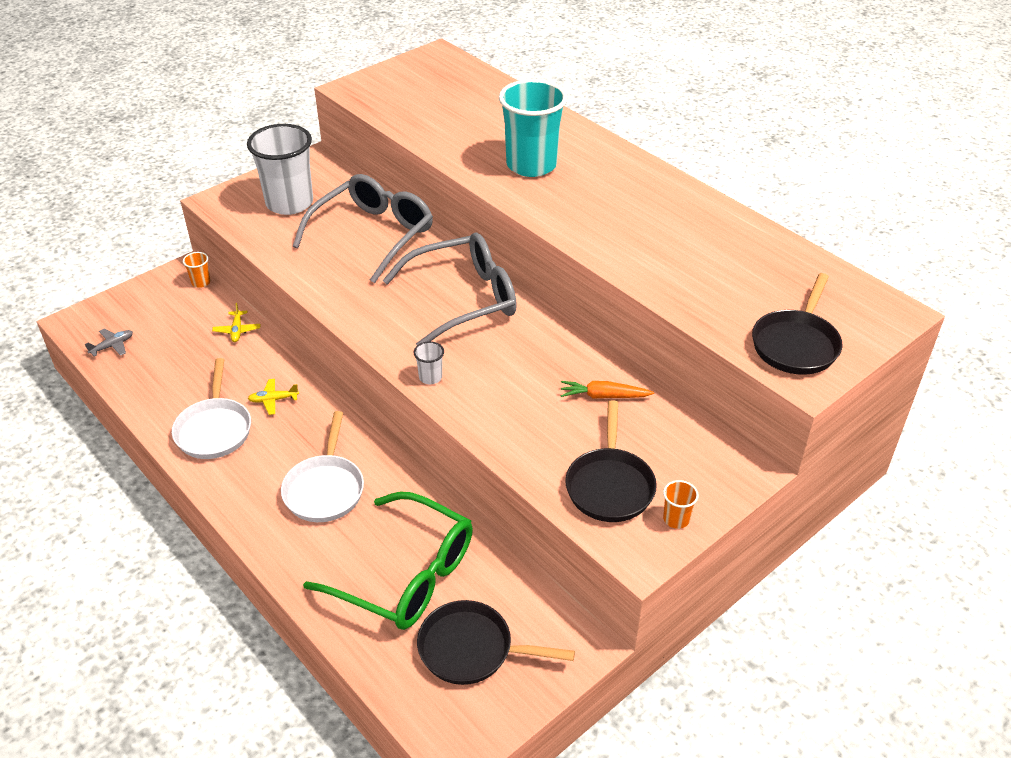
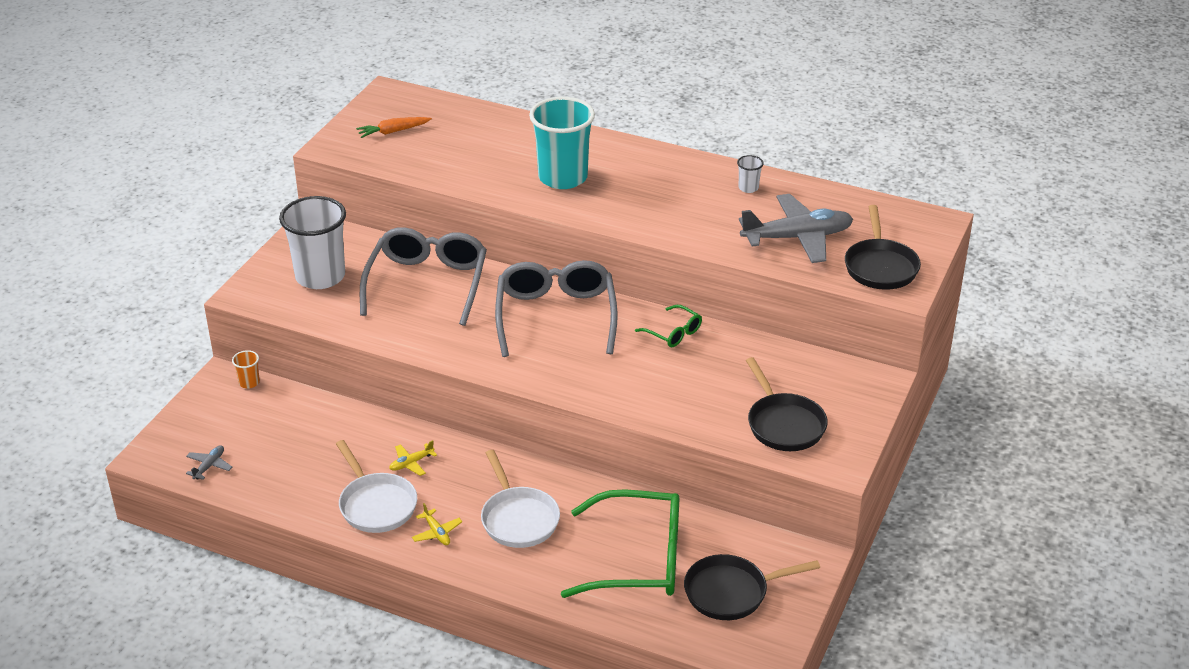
camera: 25 degrees left, 5 degrees down
yellow plane [212,303,261,342] -> yellow plane moved to [412,503,462,545]
grey glasses [382,233,517,345] -> grey glasses turned 45 degrees counterclockwise [495,260,618,357]
white cup [414,341,444,384] -> white cup moved to [737,155,764,193]
orange carrot [561,381,654,399] -> orange carrot moved to [356,117,432,138]
orange cup [663,480,699,529] -> none
none -> green glasses [635,305,702,347]
none -> grey plane [739,194,853,263]

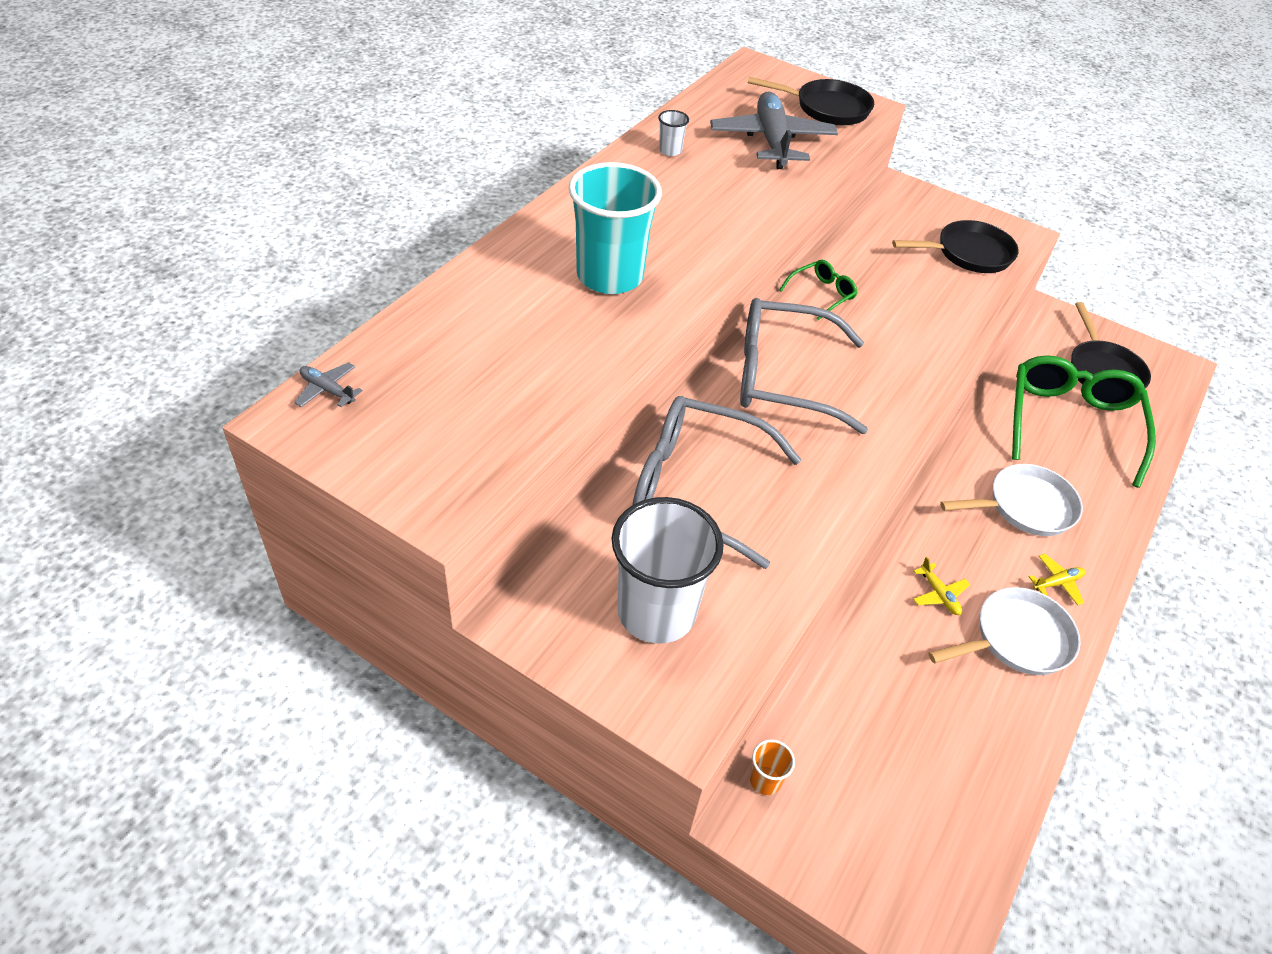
camera: 85 degrees left, 10 degrees up
grey plane [186,445,232,480] -> grey plane moved to [294,362,363,407]
orange carrot [356,117,432,138] -> none

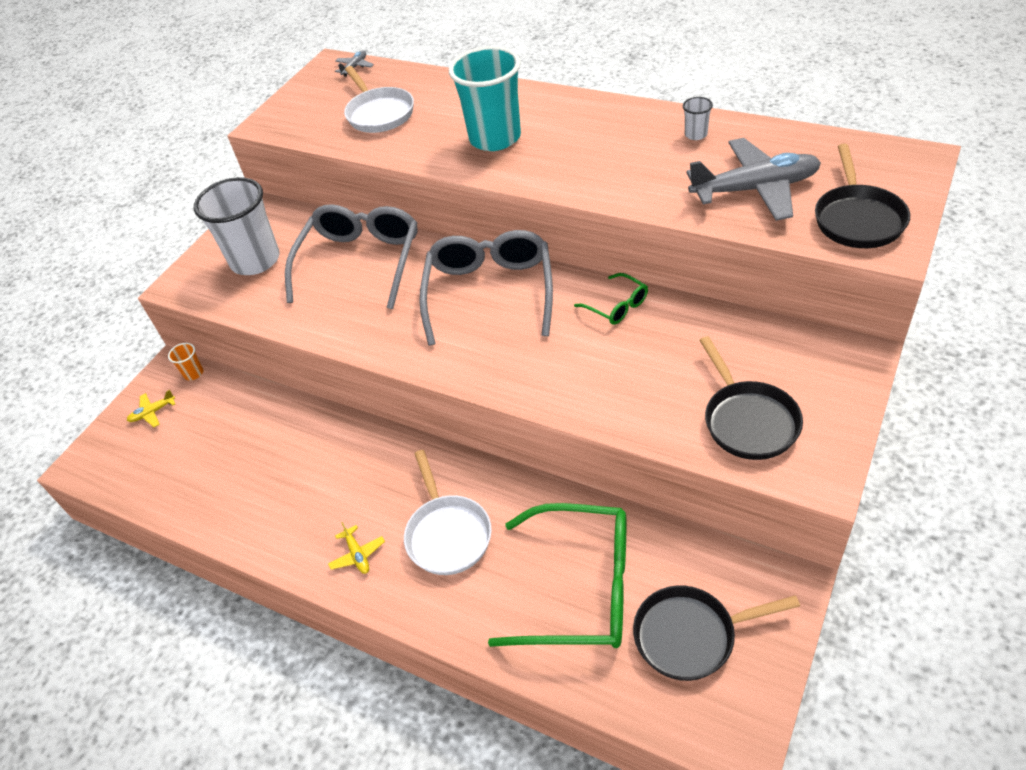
camera: 95 degrees right, 0 degrees up
yellow plane [913,557,970,615] -> yellow plane moved to [127,390,175,427]
white pan [929,587,1080,675] -> white pan moved to [344,66,414,133]

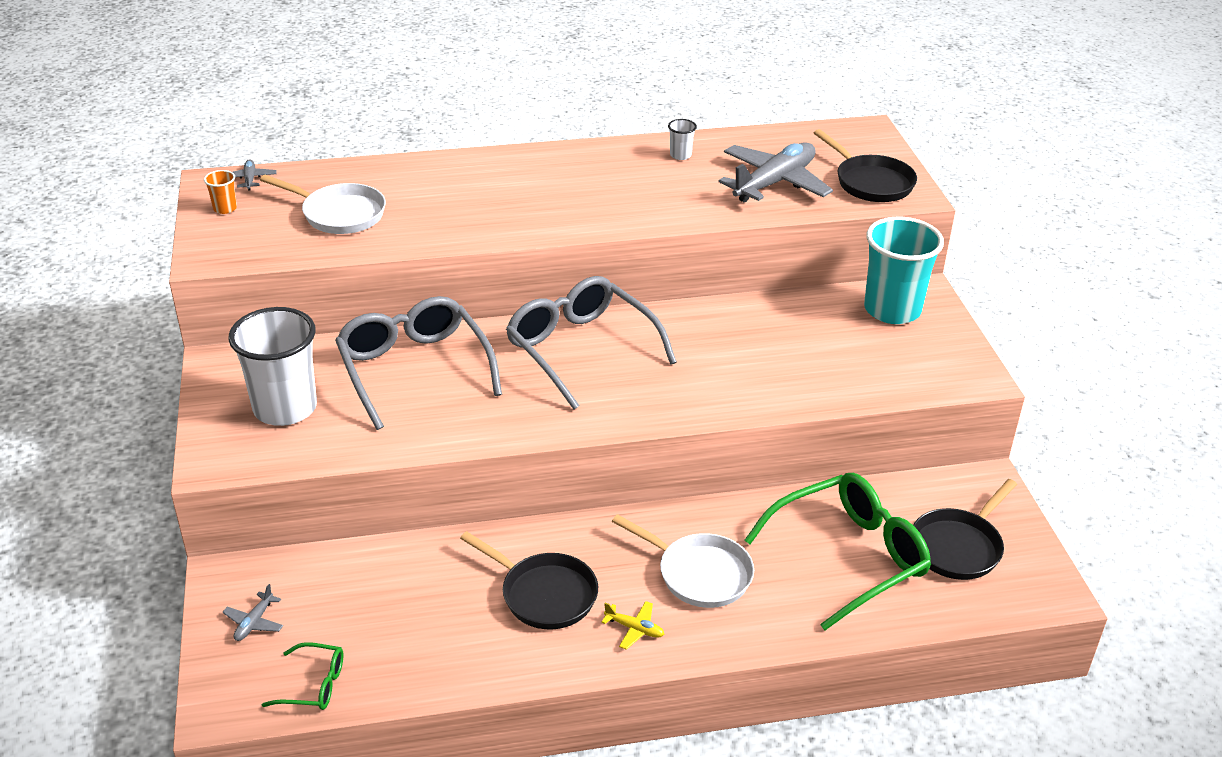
camera: 45 degrees left, 10 degrees down
yellow plane [127,390,175,427] -> grey plane [222,584,283,641]
orange cup [168,343,204,380] -> orange cup moved to [204,170,237,214]
turquoise cup [449,46,521,151] -> turquoise cup moved to [864,217,944,324]
green glasses [574,273,648,325] -> green glasses moved to [262,642,343,710]
black pan [699,336,803,460] -> black pan moved to [460,531,598,629]

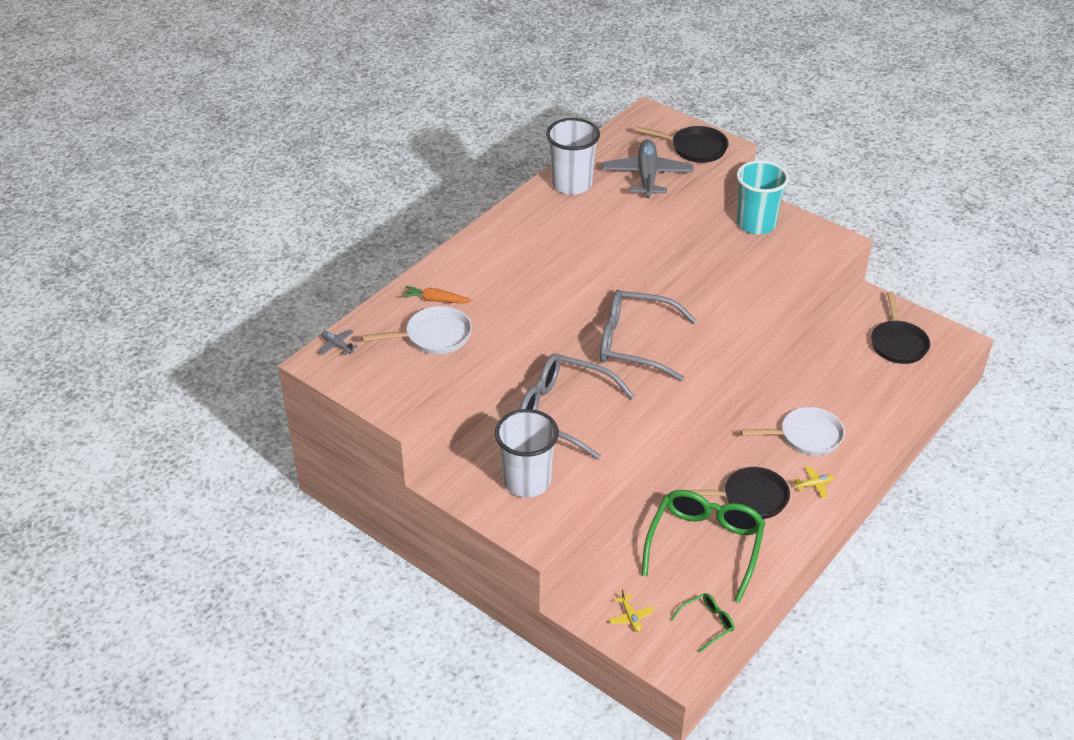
camera: 40 degrees left, 5 degrees up
orange cup [204,170,237,214] -> none
grey plane [222,584,283,641] -> yellow plane [608,589,654,632]
white cup [668,119,697,160] -> white cup [546,118,600,195], size x2.46
green glasses [744,473,931,630] -> green glasses moved to [641,490,765,603]
none -> orange carrot [401,286,472,303]

